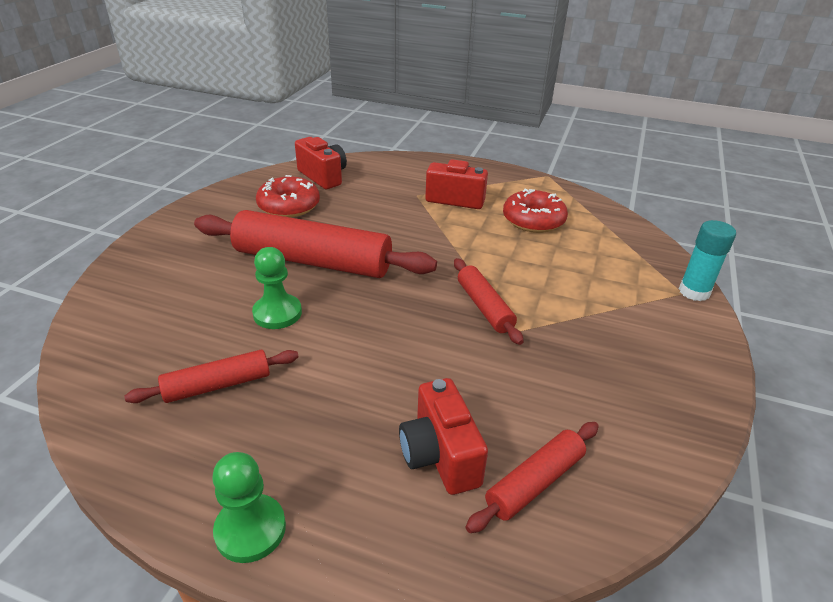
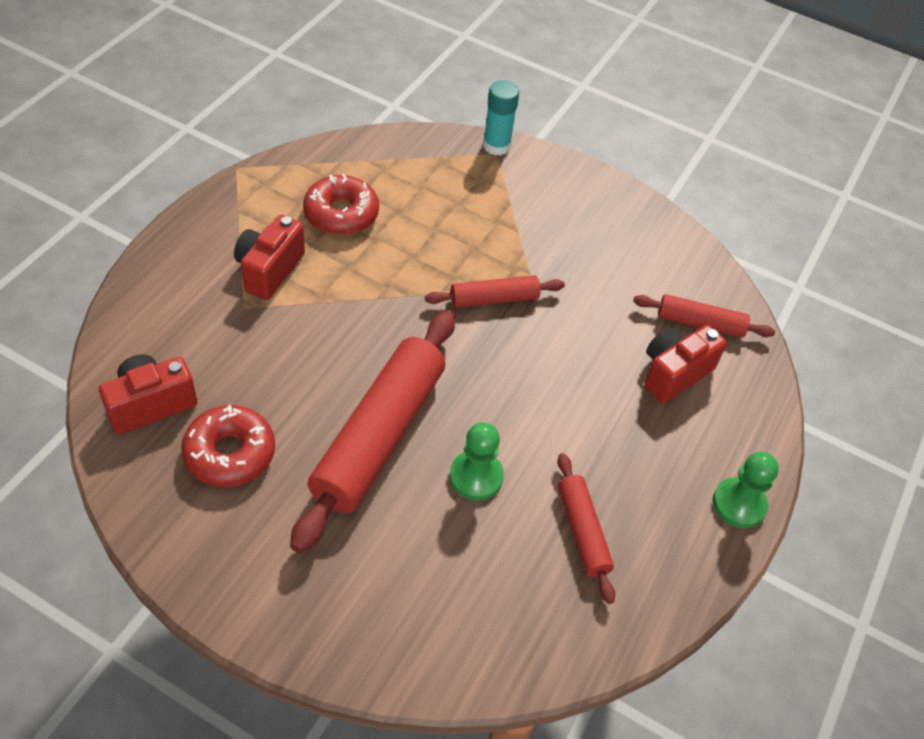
camera: 85 degrees left, 15 degrees up
red camera [399,378,488,495] -> red camera turned 150 degrees clockwise [644,325,727,403]
red rolling pin [465,422,599,533] -> red rolling pin turned 45 degrees counterclockwise [633,294,775,338]

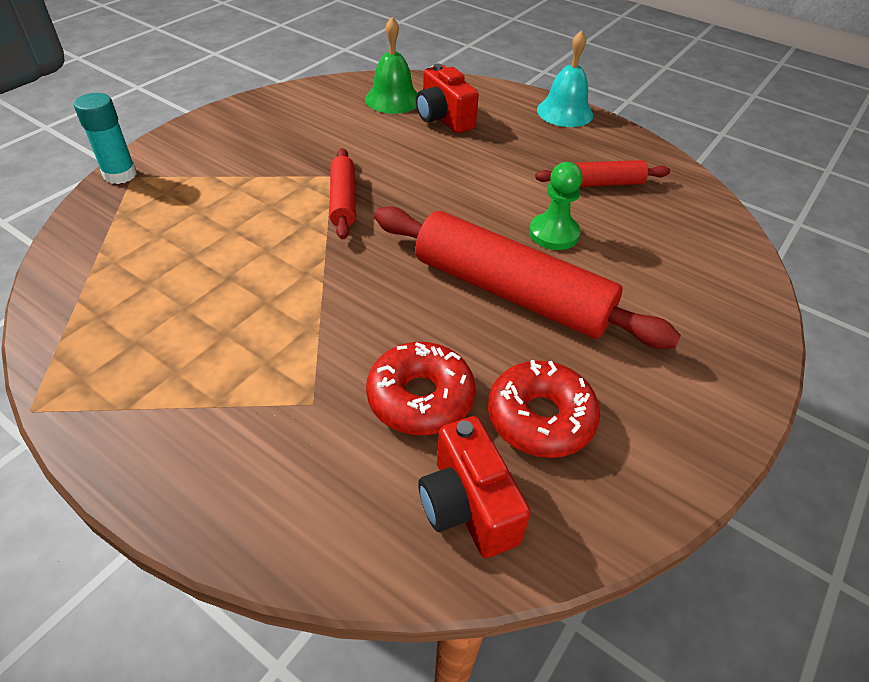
camera: 80 degrees left, 5 degrees down
red camera [234,215,305,300] -> none
red donut [303,174,379,235] -> red donut moved to [366,342,476,435]
red rolling pin [633,294,775,338] -> green bell [365,17,417,114]
green pawn [713,452,779,528] -> turquoise bell [537,30,593,127]

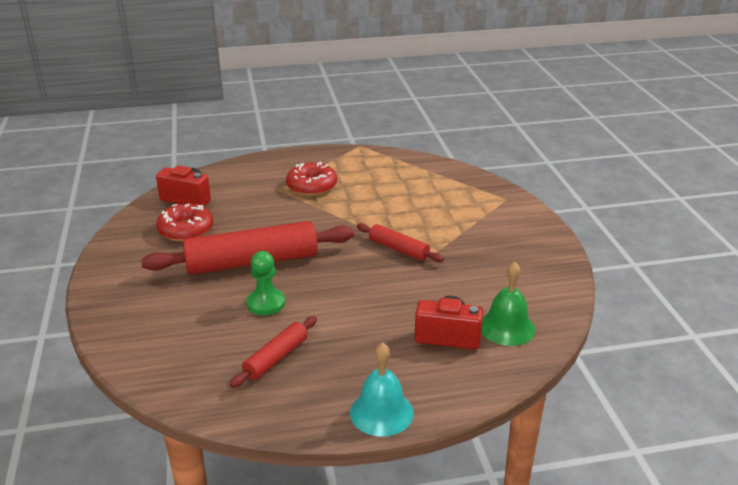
camera: 135 degrees right, 15 degrees down
turquoise glue stick [74,93,137,184] -> none
red donut [366,342,476,435] -> red donut moved to [286,162,337,196]

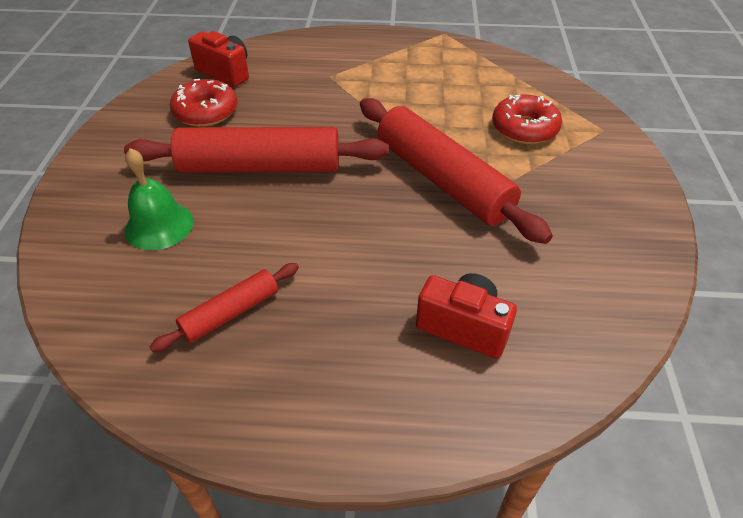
camera: 15 degrees right, 15 degrees up
green pawn [247,251,285,315] -> none
red donut [286,162,337,196] -> red donut moved to [492,94,562,144]
turquoise bell [350,342,414,437] -> none
red rolling pin [357,223,444,262] -> red rolling pin [360,98,553,244], size x1.97
green bell [481,262,535,346] -> green bell moved to [124,148,194,250]

